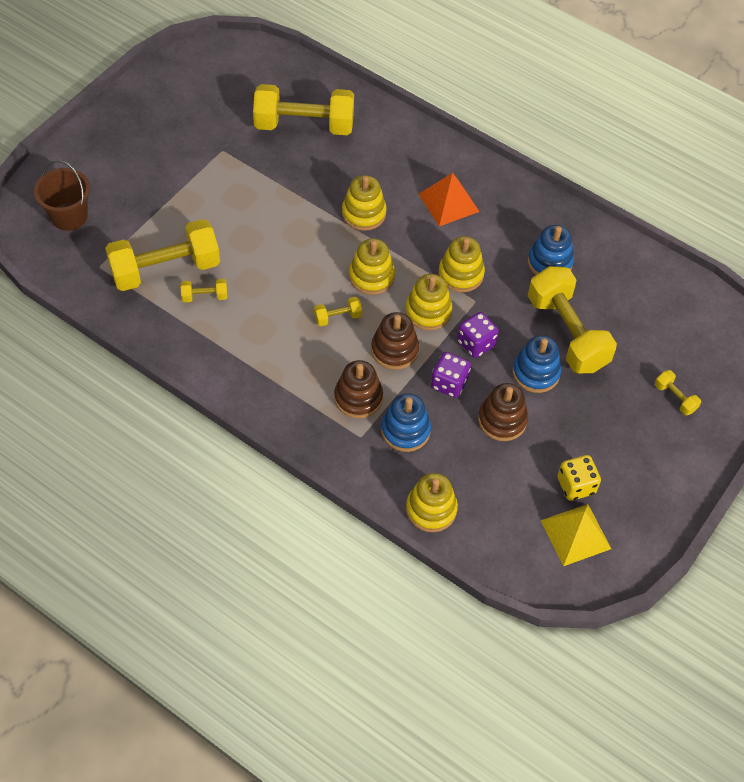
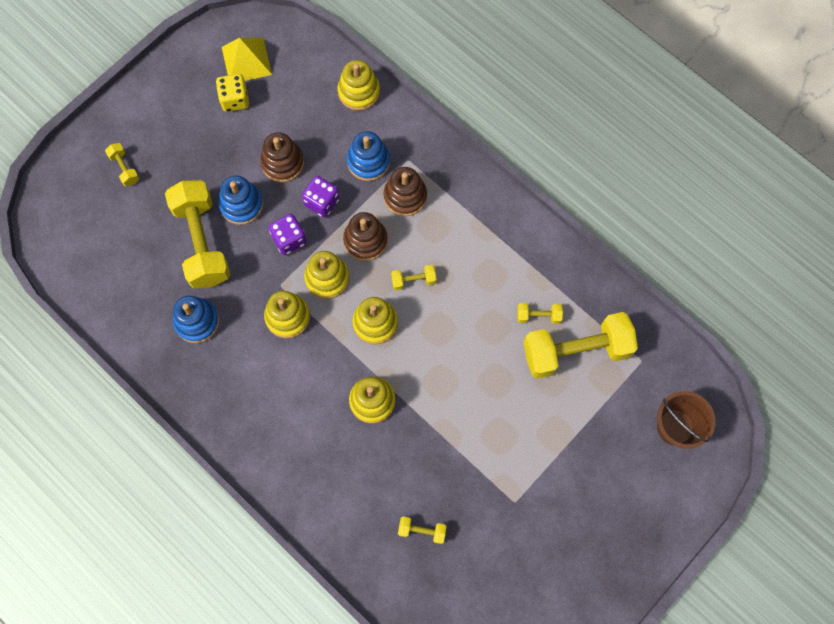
camera: 170 degrees left, 15 degrees up
yellow dumbbell [253,84,354,135] -> yellow dumbbell [398,516,447,544], size x0.43
orange pyramid [419,173,480,226] -> none

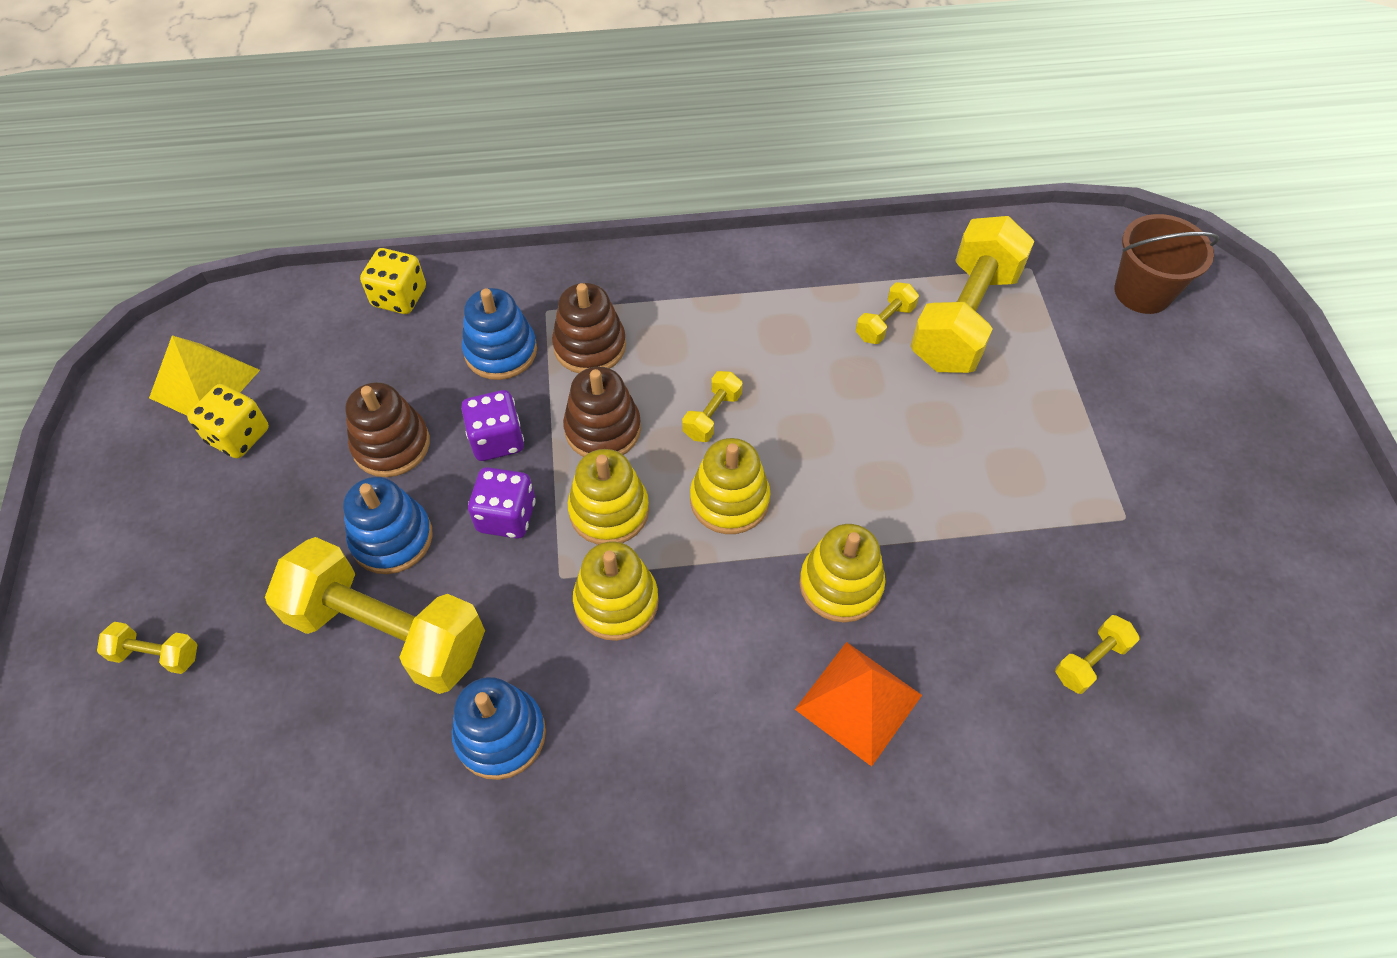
camera: 50 degrees left, 15 degrees down
yellow stacking toy [338,60,380,111] -> yellow dice [360,248,426,314]
none -> orange pyramid [795,642,922,767]

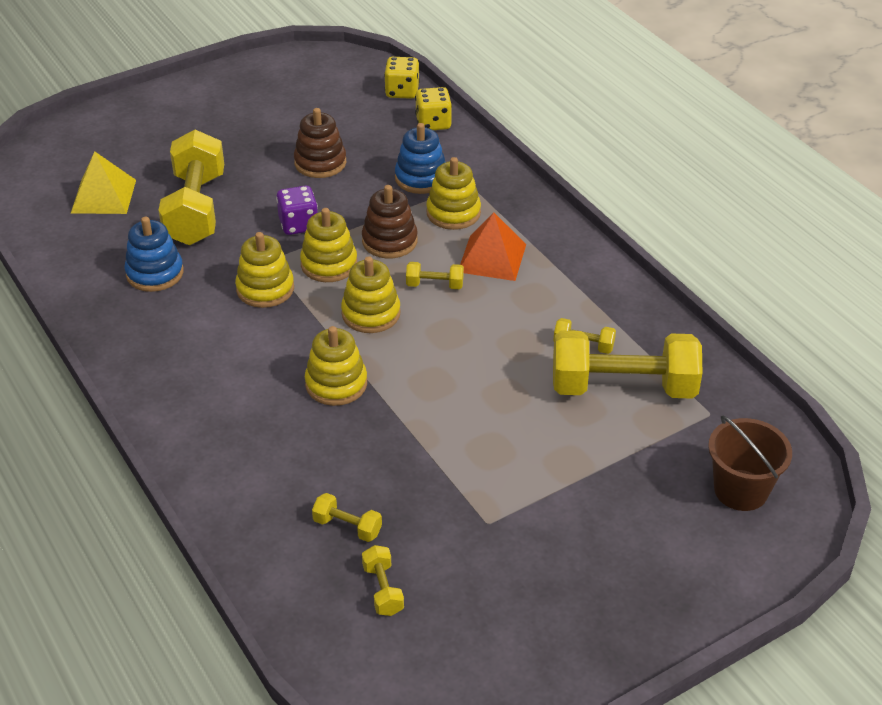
camera: 65 degrees right, 15 degrees down
yellow dumbbell [97,622,197,674] -> yellow dumbbell moved to [362,545,404,616]
yellow pyramid [149,335,260,416] -> yellow pyramid moved to [71,151,136,214]
yellow dice [187,384,269,458] -> yellow dice moved to [384,57,420,99]
blue stacking toy [343,477,433,574] -> none
purple dice [461,390,524,461] -> none
brown stacking toy [552,283,626,373] -> yellow stacking toy [426,157,481,230]
orange pyramid [795,642,922,767] -> orange pyramid moved to [460,213,526,281]

